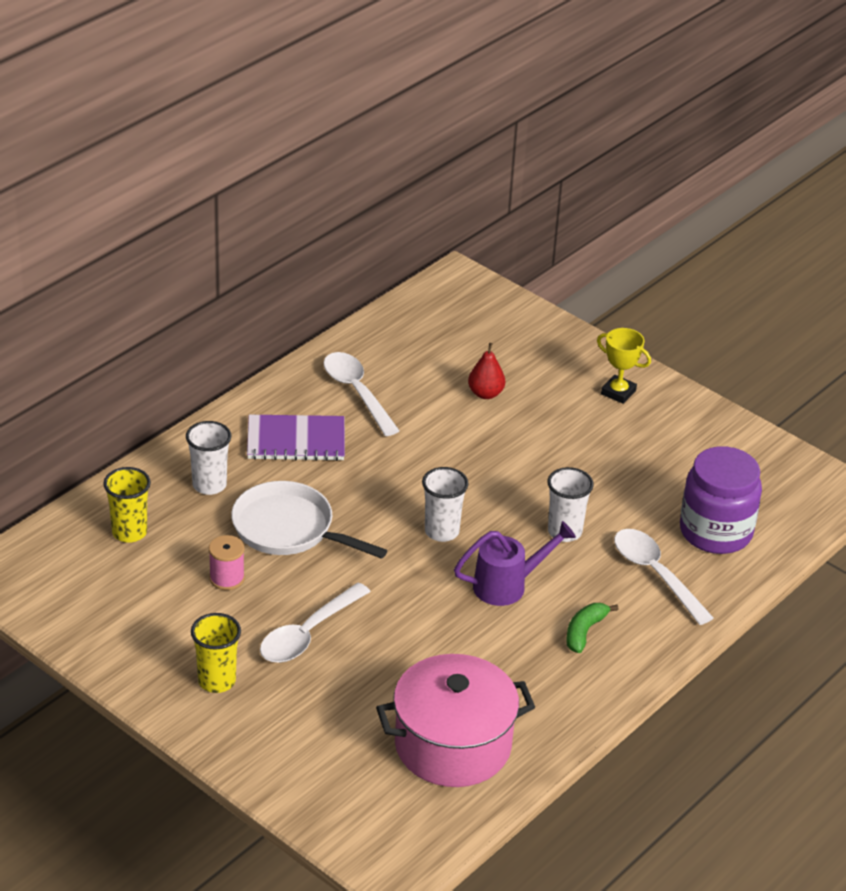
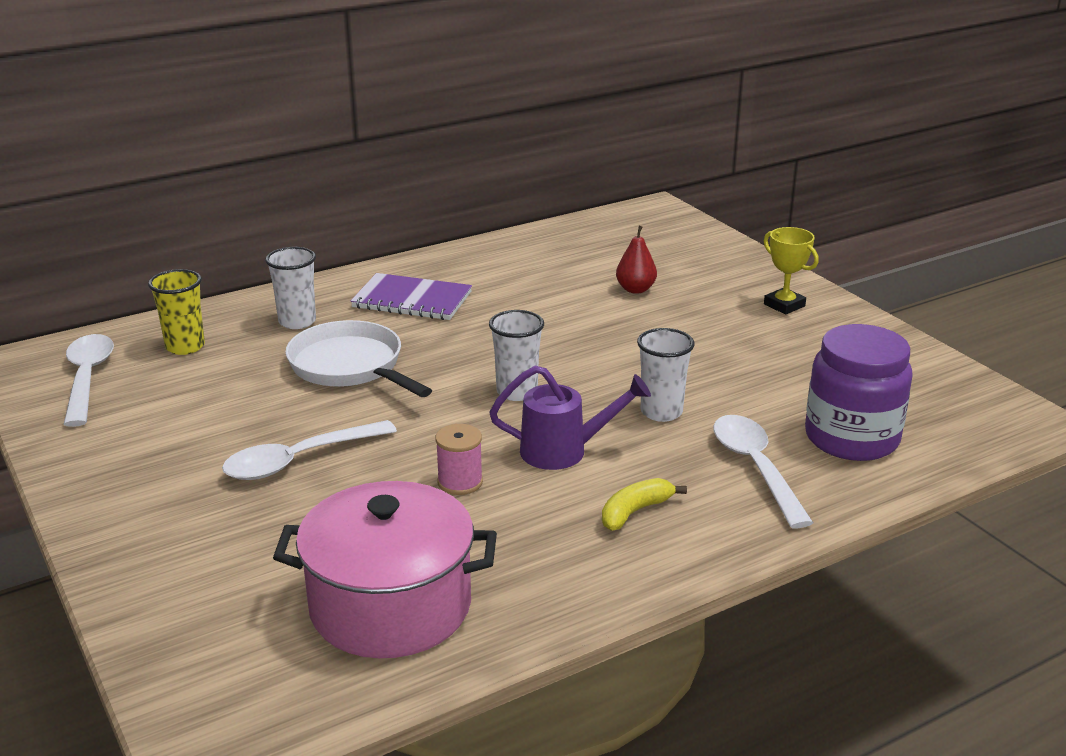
camera: 20 degrees right, 10 degrees down
yellow cup [191,613,241,693] -> none
pink spool [209,535,245,590] -> pink spool moved to [435,424,483,495]
white spoon [324,352,400,436] -> white spoon moved to [63,334,114,427]
green banana [566,603,619,653] -> yellow banana [602,478,687,531]

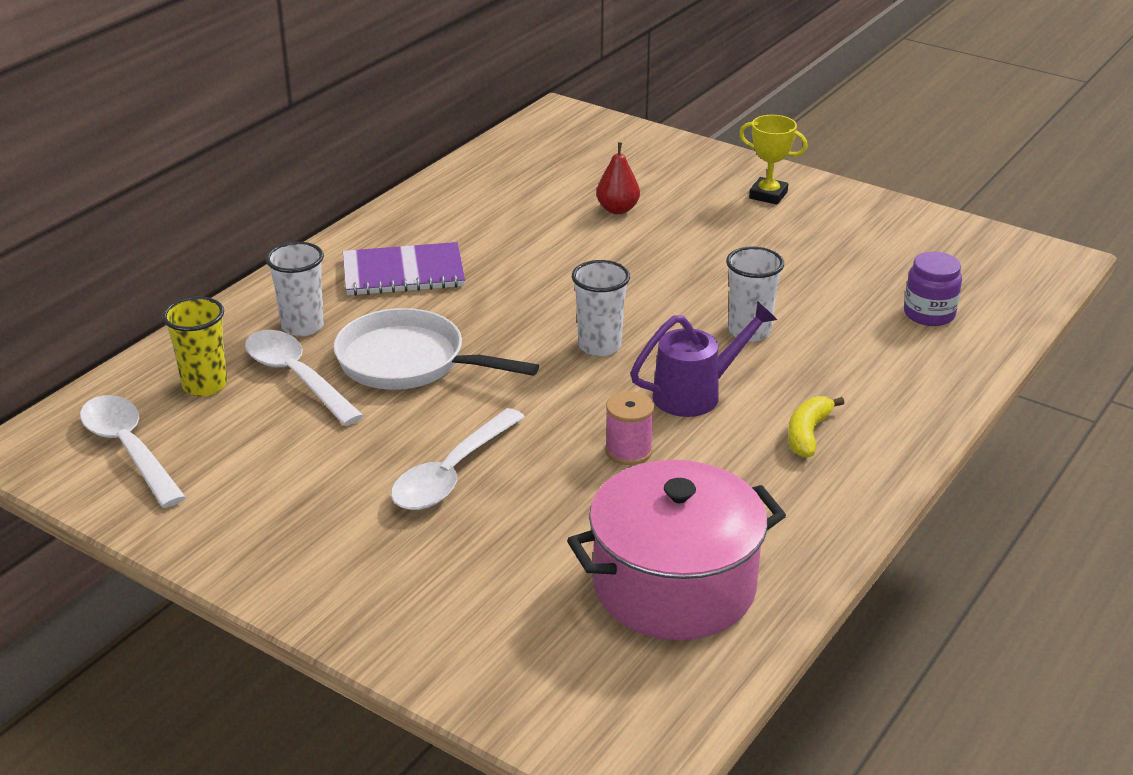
camera: 25 degrees left, 5 degrees up
white spoon [713,415,813,529] -> white spoon moved to [245,330,364,426]
purple jar [805,324,913,461] -> purple jar [904,252,962,326], size x0.57

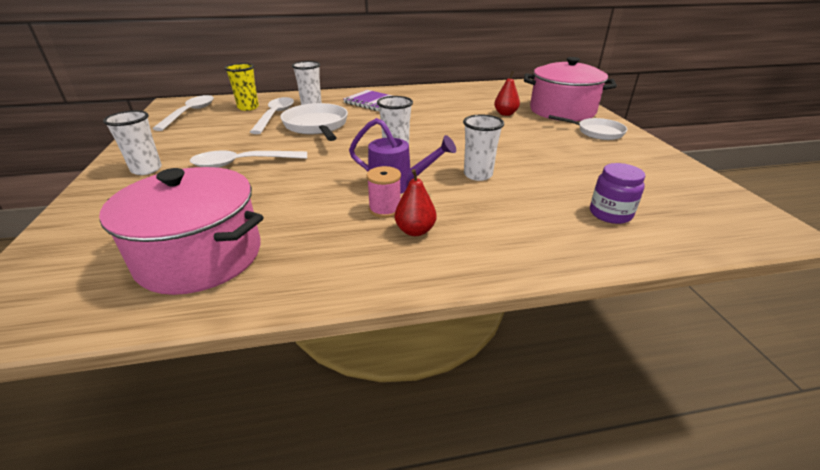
camera: 45 degrees right, 0 degrees up
pink spool [605,391,654,465] -> pink spool moved to [367,166,401,218]
yellow trophy [739,115,808,205] -> white pan [549,115,628,140]
yellow banana [788,396,845,458] -> red pear [395,169,437,236]
none -> white cup [103,110,162,175]
none -> pink pot [524,57,617,121]

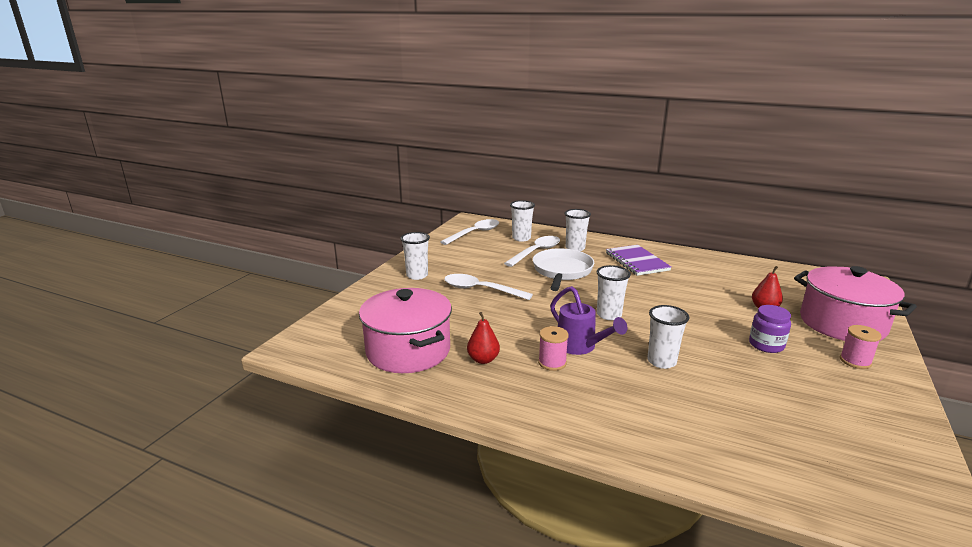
camera: 35 degrees right, 10 degrees down
yellow cup [224,63,259,111] -> white cup [510,200,535,241]
red pear [395,169,437,236] -> red pear moved to [467,312,500,364]
white pan [549,115,628,140] -> pink spool [840,325,882,369]
purple jar [590,163,645,224] -> purple jar moved to [749,305,791,353]

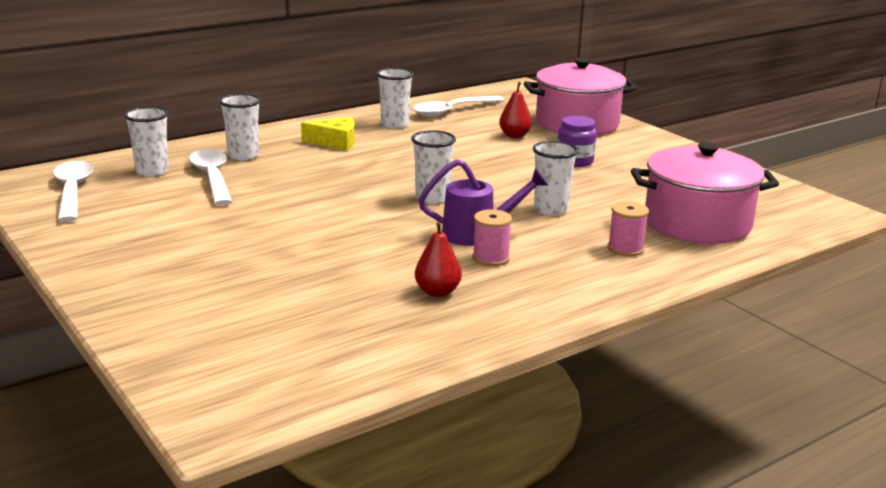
camera: 60 degrees left, 0 degrees up
pink pot [359,288,452,373] -> pink pot moved to [631,142,779,244]
white cup [400,232,430,280] -> white cup moved to [377,68,414,129]
white spoon [444,274,533,300] -> white spoon moved to [413,96,504,117]
white pan [533,248,594,291] -> none
purple notebook [606,245,671,276] -> yellow cheese [301,117,355,151]
pink spool [840,325,882,369] -> pink spool moved to [608,201,649,257]

